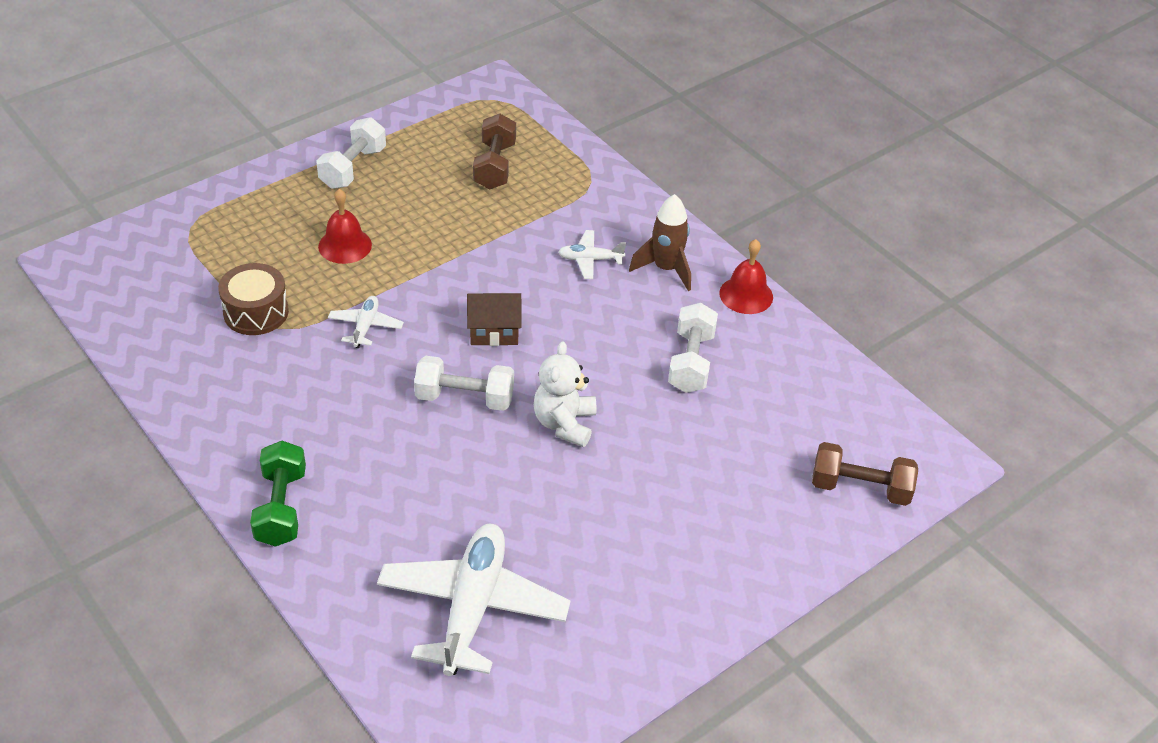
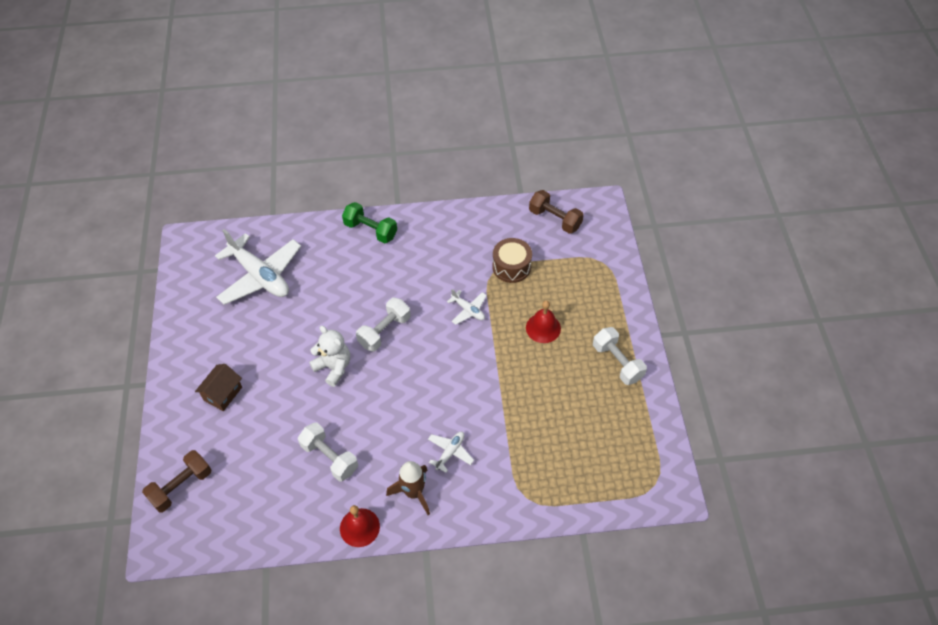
camera: 125 degrees right, 10 degrees up
brown house [467,293,522,346] -> brown house moved to [195,364,242,411]
brown dumbbell [473,113,516,189] -> brown dumbbell moved to [529,190,584,234]

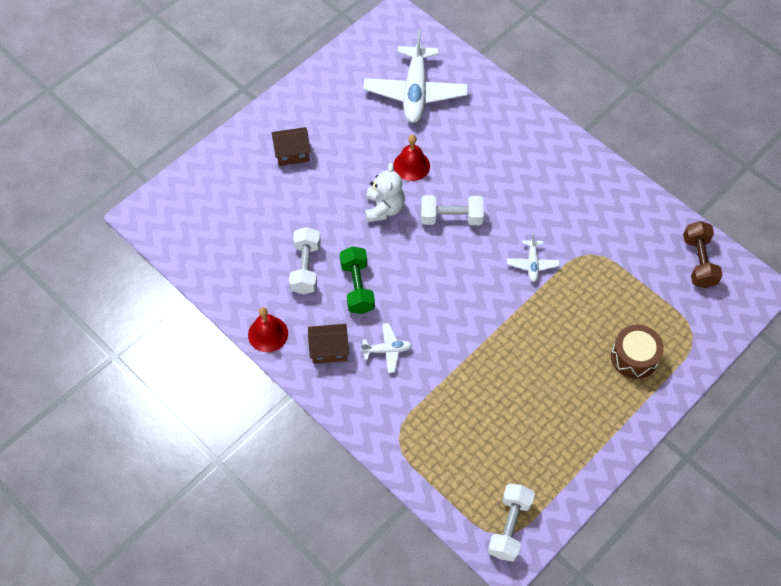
camera: 50 degrees right, 5 degrees up
brown dumbbell [142,450,212,513] -> none
green dumbbell [342,202,397,244] -> green dumbbell moved to [340,247,375,314]
brown rocket [386,461,430,515] -> brown house [308,324,349,364]
brown drum [493,238,532,283] -> brown drum moved to [611,325,664,379]
red bell [526,301,561,343] -> red bell moved to [393,135,430,181]
white dumbbell [593,327,647,385] -> white dumbbell moved to [488,484,535,562]

